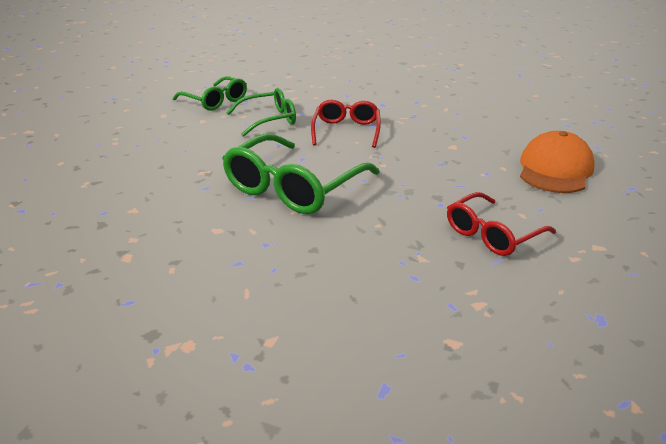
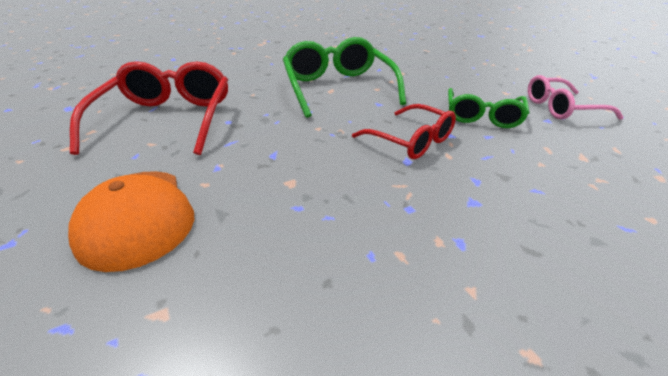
camera: 130 degrees right, 5 degrees up
green glasses [173,76,247,111] -> pink glasses [528,75,623,120]
red glasses [447,192,556,256] -> red glasses [70,61,228,155], size x1.63

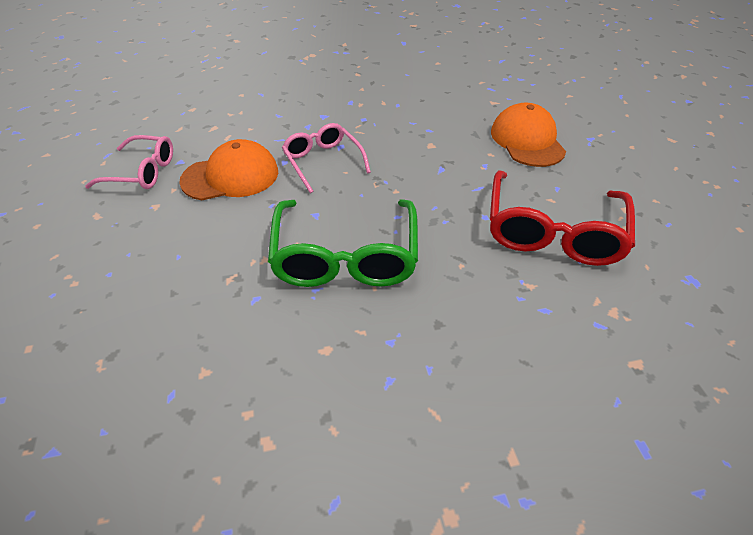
camera: 165 degrees left, 10 degrees up
red glasses [352,104,456,159] -> pink glasses [282,123,371,193]
green glasses [448,88,529,128] -> orange cap [179,139,278,200]

